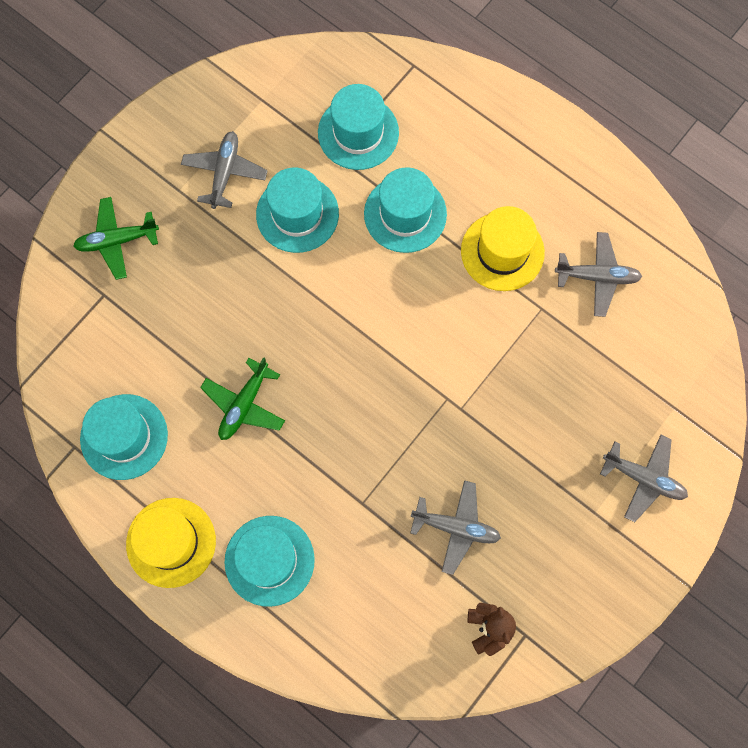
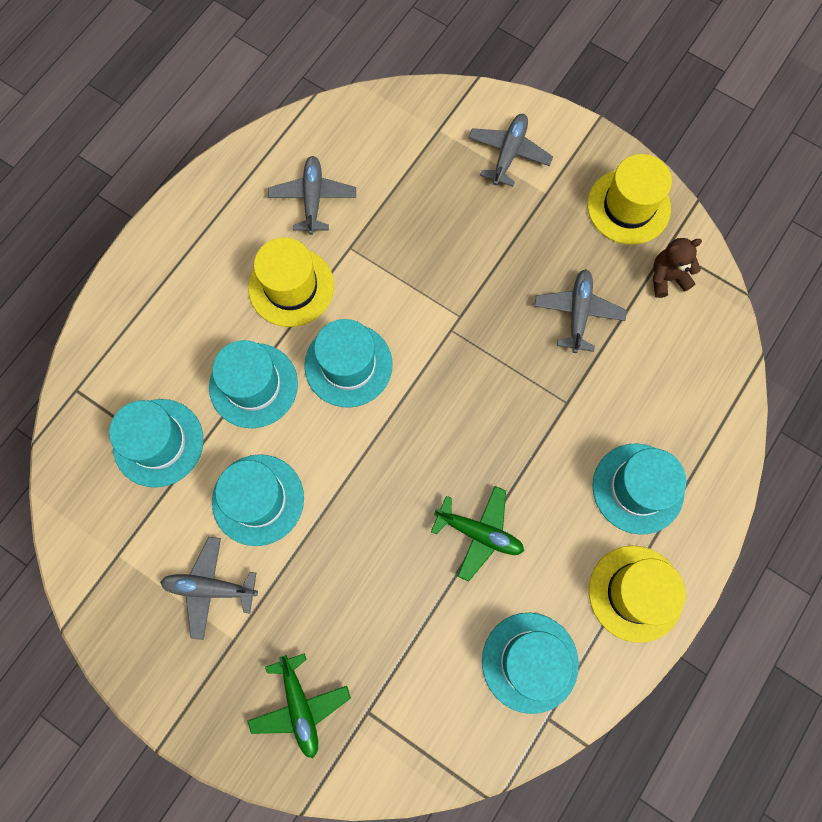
camera: 95 degrees left, 0 degrees up
none -> turquoise hat [304,319,393,408]
none -> yellow hat [587,154,672,245]

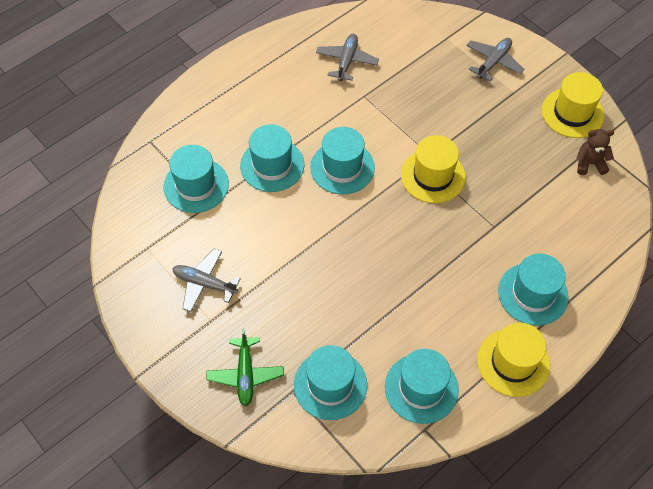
camera: 15 degrees right, 15 degrees down
turquoise hat [212,454,304,546] -> turquoise hat moved to [294,345,367,420]
yellow hat [248,237,334,327] -> yellow hat moved to [401,135,466,203]
green plane [431,486,524,582] -> none
grey plane [534,269,627,353] -> none

